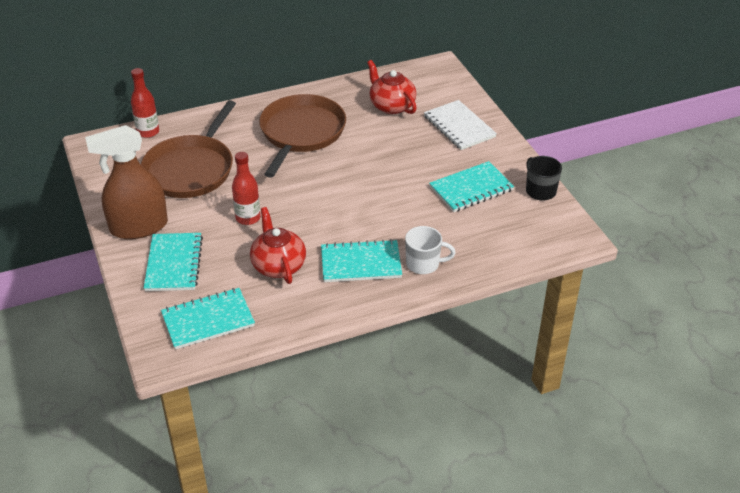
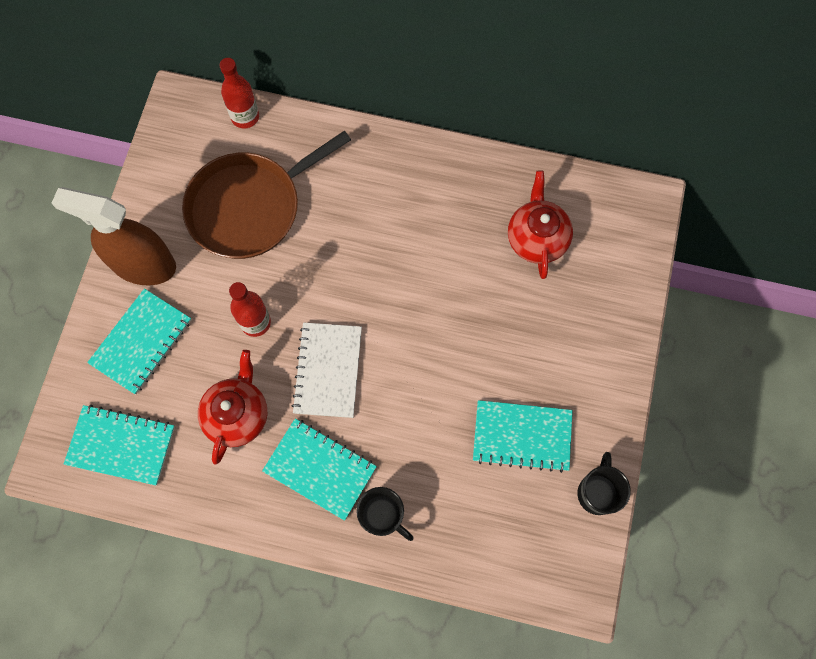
camera: 35 degrees right, 30 degrees up
brown pan [259,94,346,178] -> none
white mug [405,226,456,274] -> black mug [356,487,414,541]
white notebook [424,100,497,150] -> white notebook moved to [292,322,362,418]

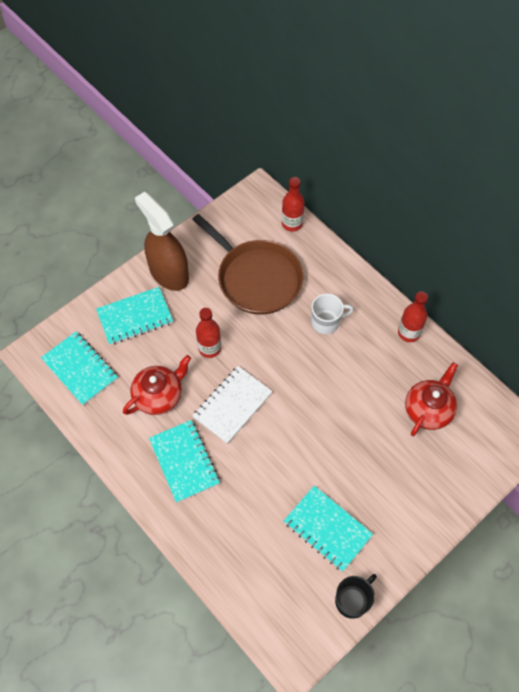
camera: 35 degrees right, 10 degrees down
brown pan [182,131,351,259] -> brown pan turned 135 degrees counterclockwise [192,214,303,314]
black mug [356,487,414,541] -> none
none -> white mug [311,294,354,334]
none -> red bottle [398,292,428,342]

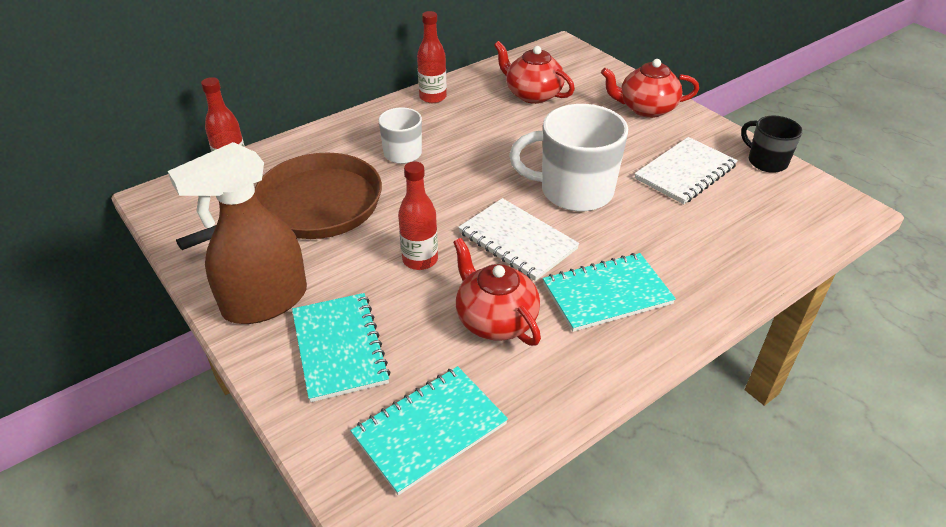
camera: 85 degrees left, 20 degrees down
turquoise notebook [284,486,373,572] -> white notebook [635,137,738,204]
none -> white mug [509,104,628,212]
none -> red teapot [601,59,699,118]

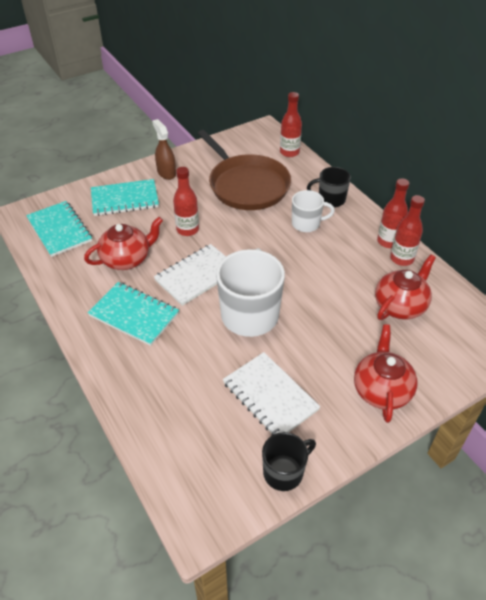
camera: 95 degrees right, 5 degrees up
brown spray bottle [168,142,307,324] -> brown spray bottle [152,119,176,180], size x0.55
turquoise notebook [543,253,676,332] -> turquoise notebook turned 45 degrees counterclockwise [88,282,179,346]
none -> black mug [307,167,351,207]
none -> red bottle [390,195,425,266]

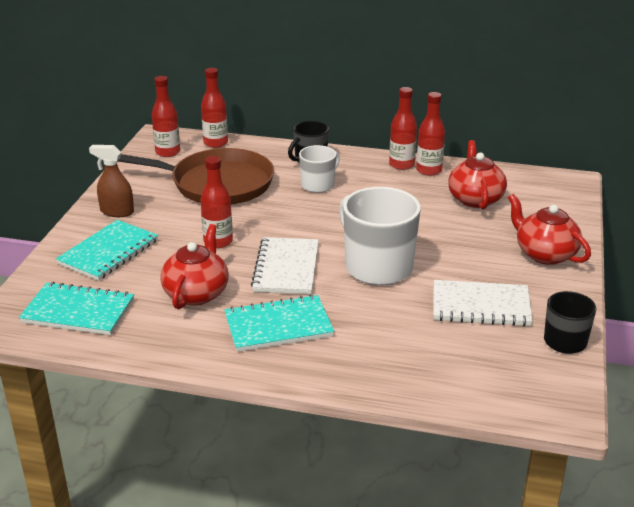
camera: 45 degrees left, 15 degrees down
none -> red bottle [152,76,180,157]

